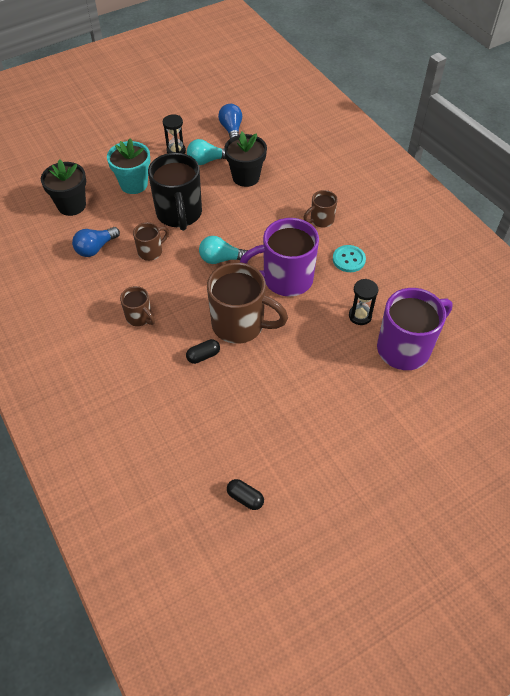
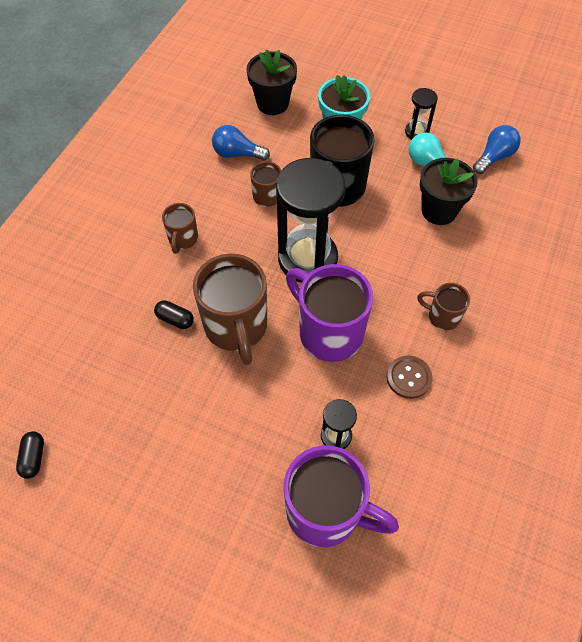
camera: 55 degrees right, 5 degrees up
turquoise light bulb [199,236,248,264] -> black hourglass [276,158,346,283]
turquoise button [333,245,366,272] -> brown button [386,355,432,399]

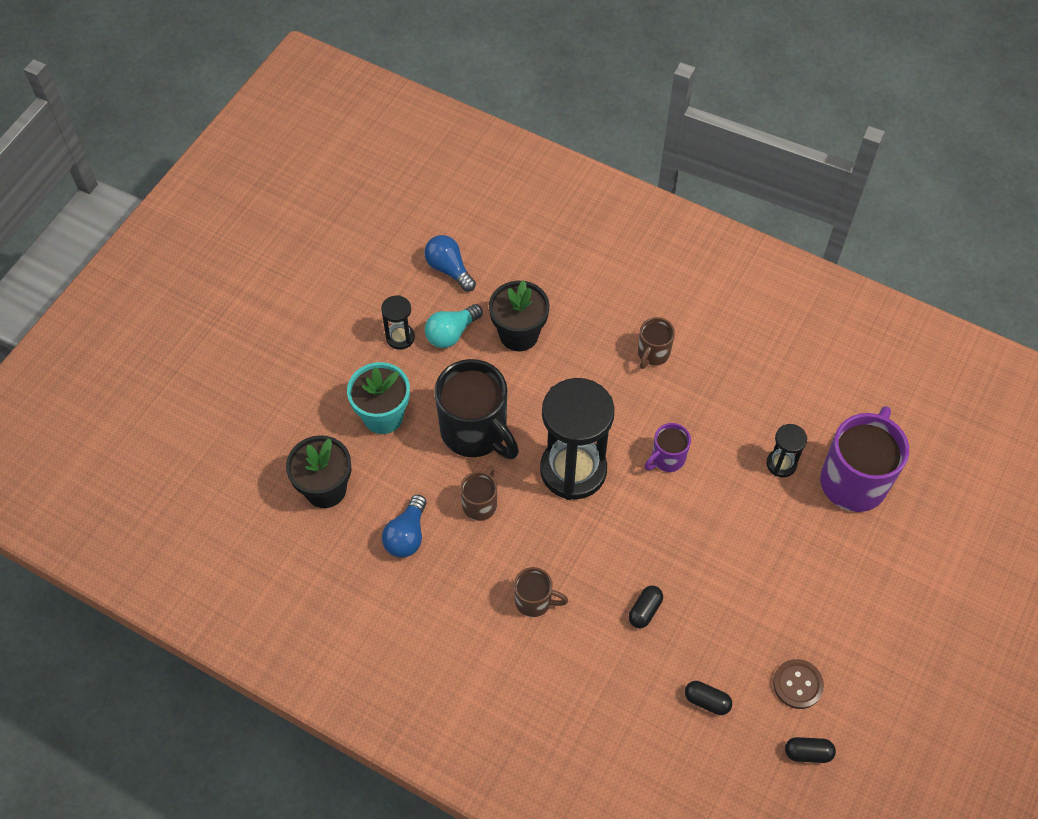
camera: 85 degrees left, 0 degrees up
brown mug [193,254,267,365] -> none
purple mug [286,264,373,362] -> purple mug [645,423,691,472], size x0.51
brown button [386,355,432,399] -> brown button moved to [773,659,824,709]
none -> black capsule [685,681,732,715]

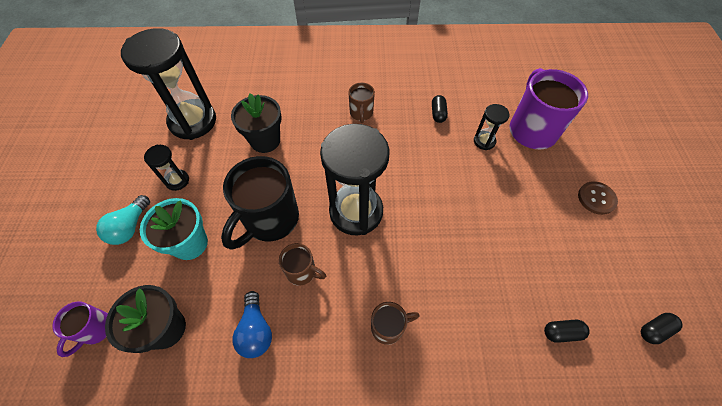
camera: 30 degrees left, 0 degrees up
blue light bulb [424,235,476,292] -> black hourglass [121,28,216,140]
turquoise light bulb [425,304,483,348] -> turquoise light bulb moved to [96,195,150,245]
black mug [434,359,519,459] -> black mug turned 105 degrees clockwise [221,156,299,250]
brown mug [460,466,497,521] -> brown mug turned 120 degrees clockwise [279,243,326,286]
black capsule [629,585,663,628] -> black capsule moved to [432,95,448,123]
purple mug [645,423,691,472] -> purple mug moved to [52,302,108,357]
brown button [773,659,824,709] -> brown button moved to [578,181,618,215]

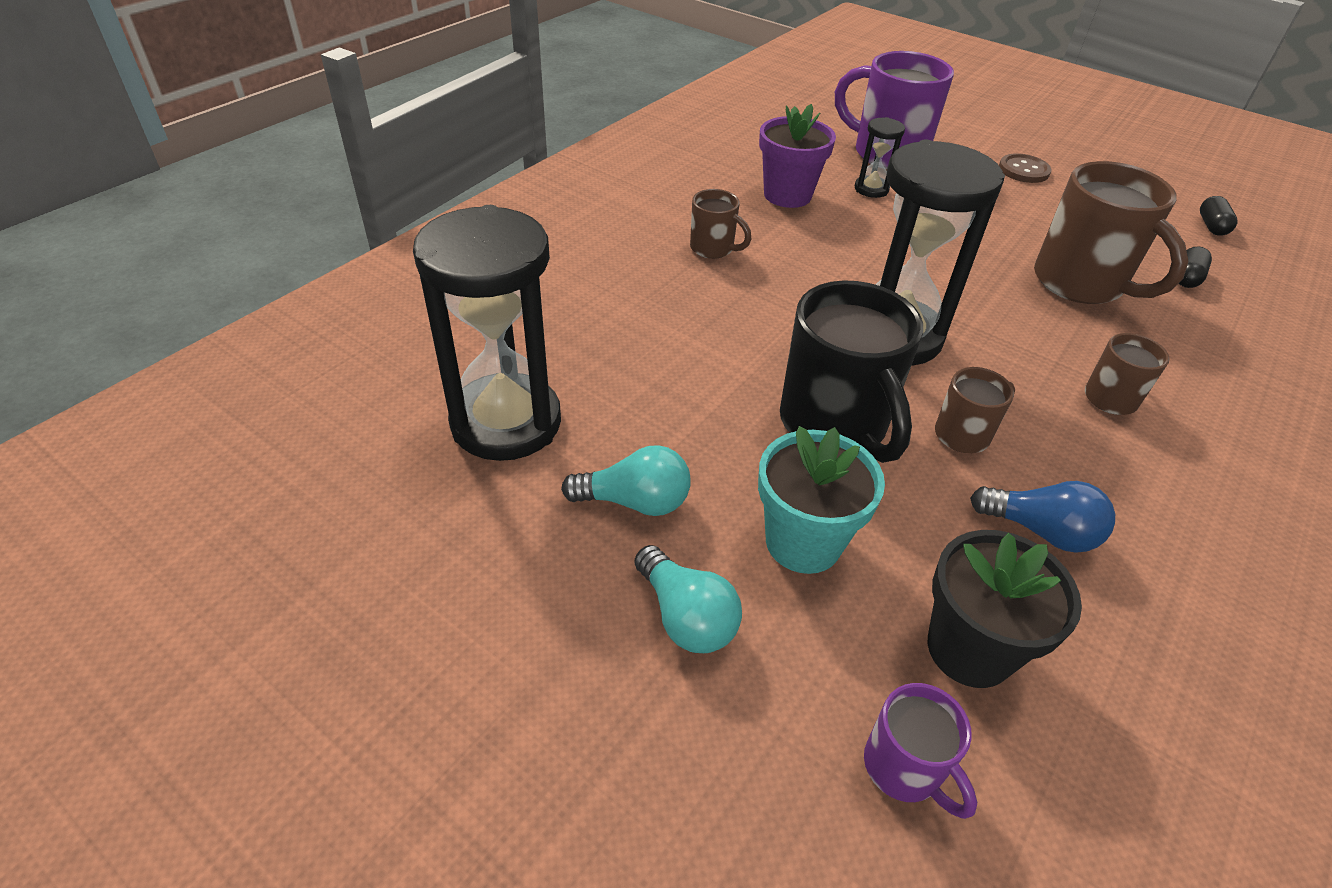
camera: 55 degrees left, 15 degrees down
black hourglass [144,145,189,191] -> turquoise light bulb [561,445,691,516]
black flower pot [231,94,282,153] -> none
black capsule [432,95,448,123] -> purple flower pot [759,104,836,208]
none -> brown mug [1034,161,1188,304]

